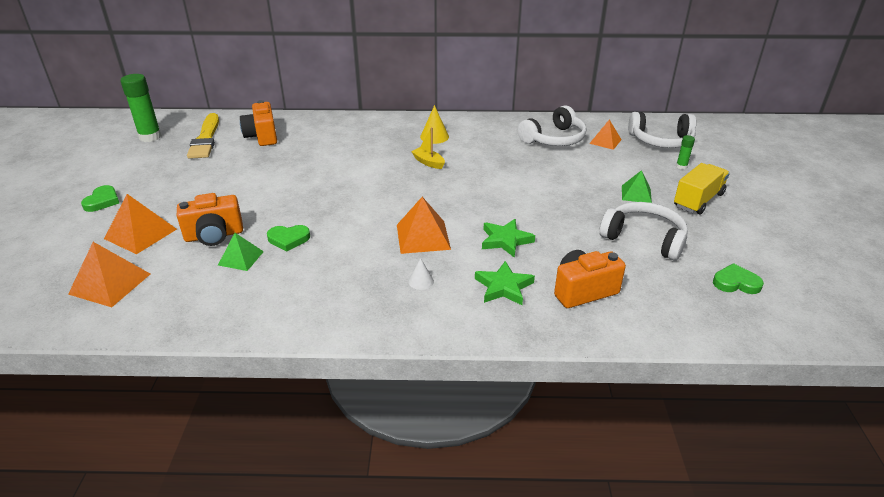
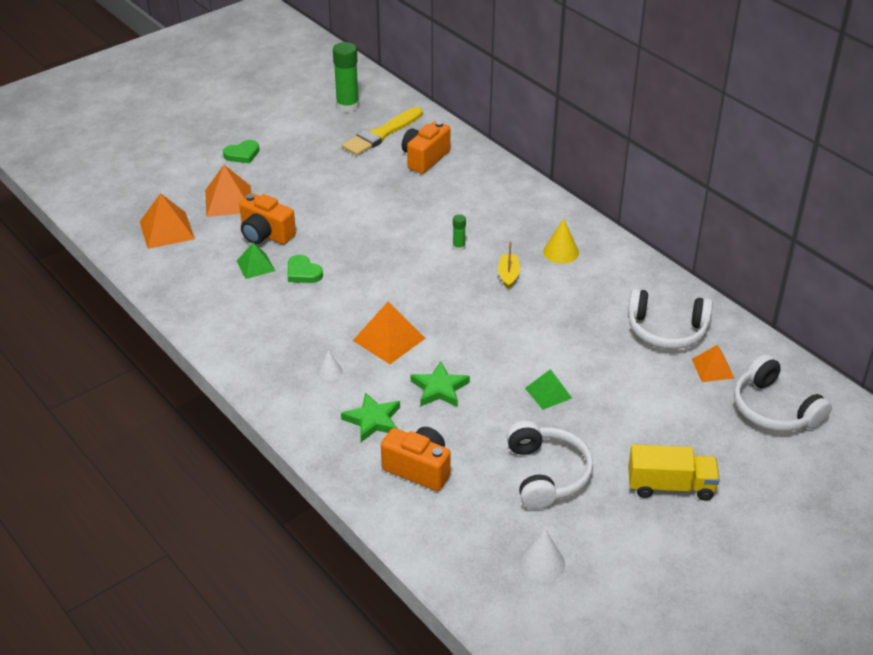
camera: 50 degrees right, 5 degrees up
green pyramid [622,170,652,203] -> green pyramid moved to [525,369,572,410]
green glue stick [676,135,695,170] -> green glue stick moved to [453,214,466,251]
green heart [713,263,764,294] -> white cone [519,529,565,582]

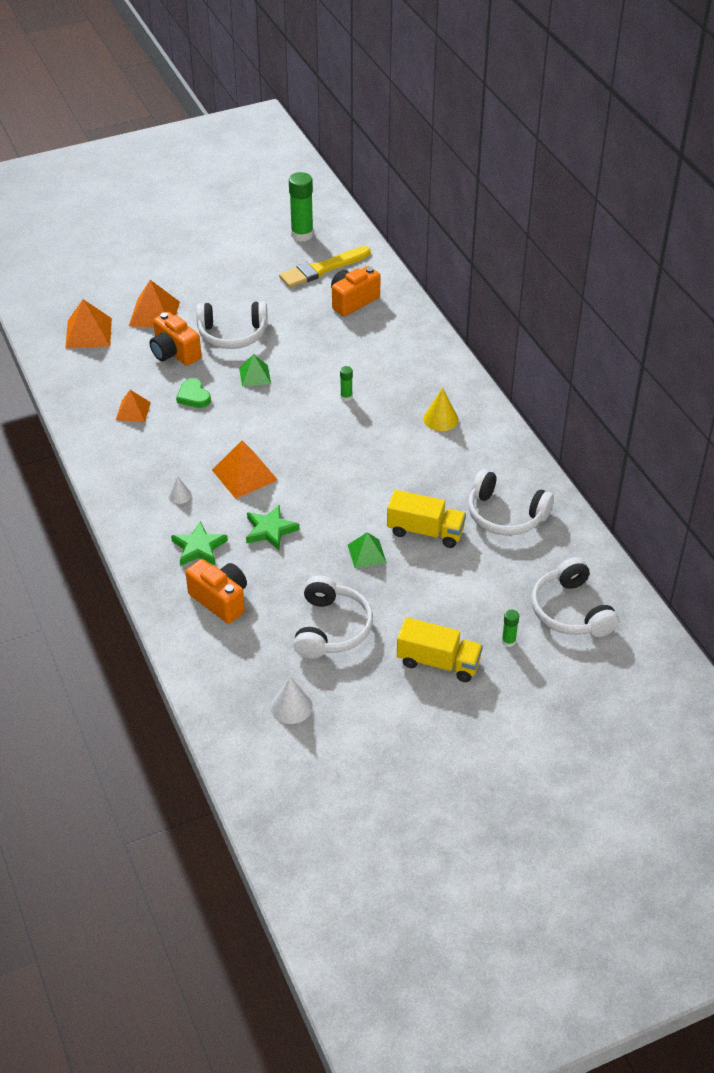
camera: 15 degrees right, 5 degrees up
green heart [223,140,259,163] -> none
green pyramid [237,243,275,279] -> green pyramid moved to [239,354,271,387]
yellow boat [498,241,520,290] -> none
orange pyramid [692,345,734,382] -> orange pyramid moved to [116,390,151,422]
none -> white headphones [196,301,268,349]
none -> yellow truck [387,490,466,548]
none -> green glue stick [502,610,519,647]

